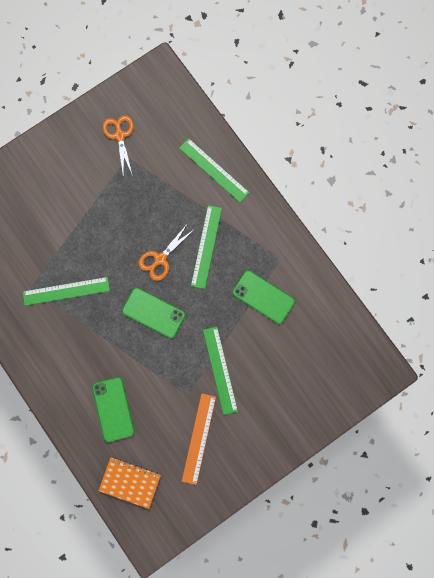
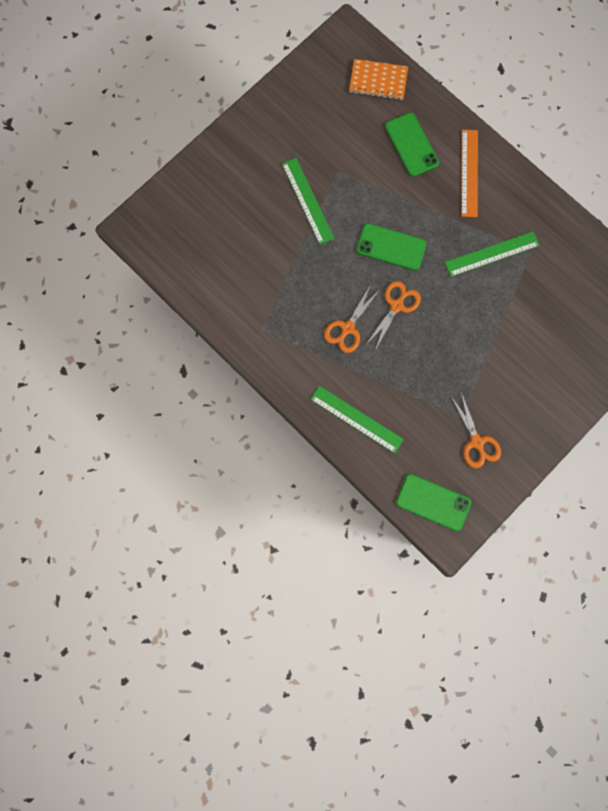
camera: 170 degrees right, 0 degrees up
orange ruler [182,393,216,485] -> orange ruler moved to [461,130,478,217]
green ruler [191,205,222,289] -> orange scissors [324,286,379,353]
green phone [232,270,295,324] -> green phone moved to [396,474,471,531]

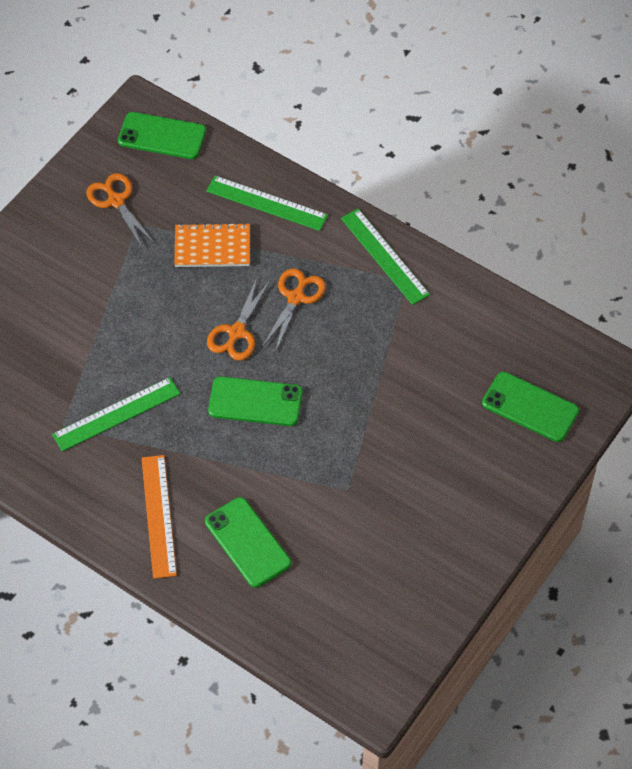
camera: 170 degrees right, 20 degrees down
green ruler [282,158,334,245] -> green ruler moved to [341,209,430,305]
orange notebook [349,59,408,100] -> orange notebook moved to [174,222,250,267]
none -> green phone [482,372,579,442]

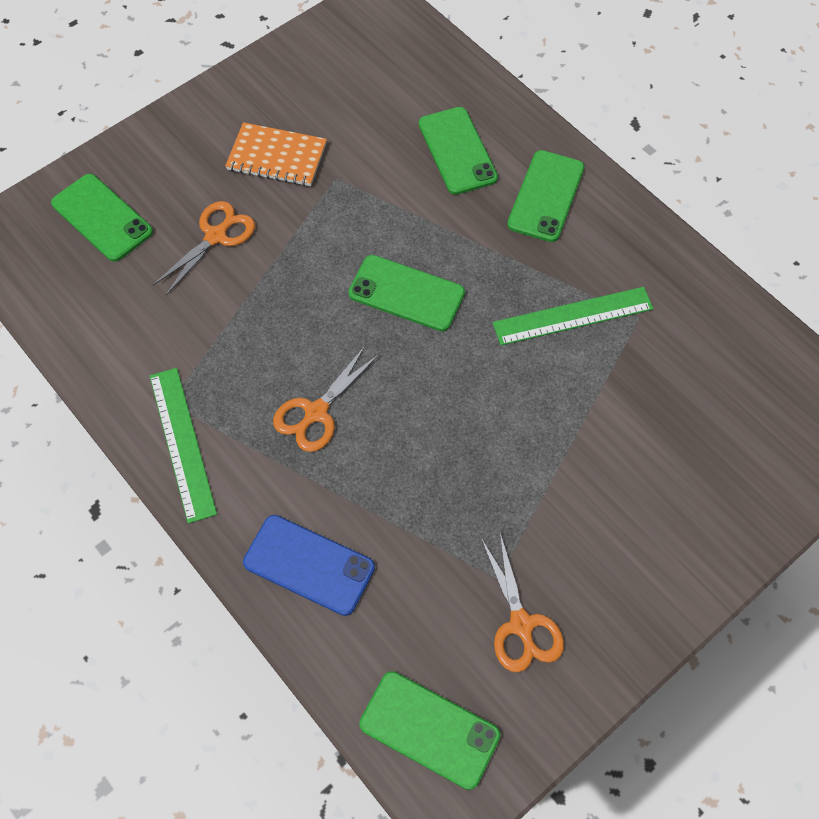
camera: 165 degrees left, 5 degrees up
orange ruler [141,455,177,579] -> green phone [507,150,584,242]
orange notebook [174,222,250,267] -> orange notebook moved to [225,122,327,186]
green ruler [206,176,328,231] -> blue phone [243,515,375,616]
orange scissors [207,278,270,360] -> orange scissors moved to [153,201,255,295]

